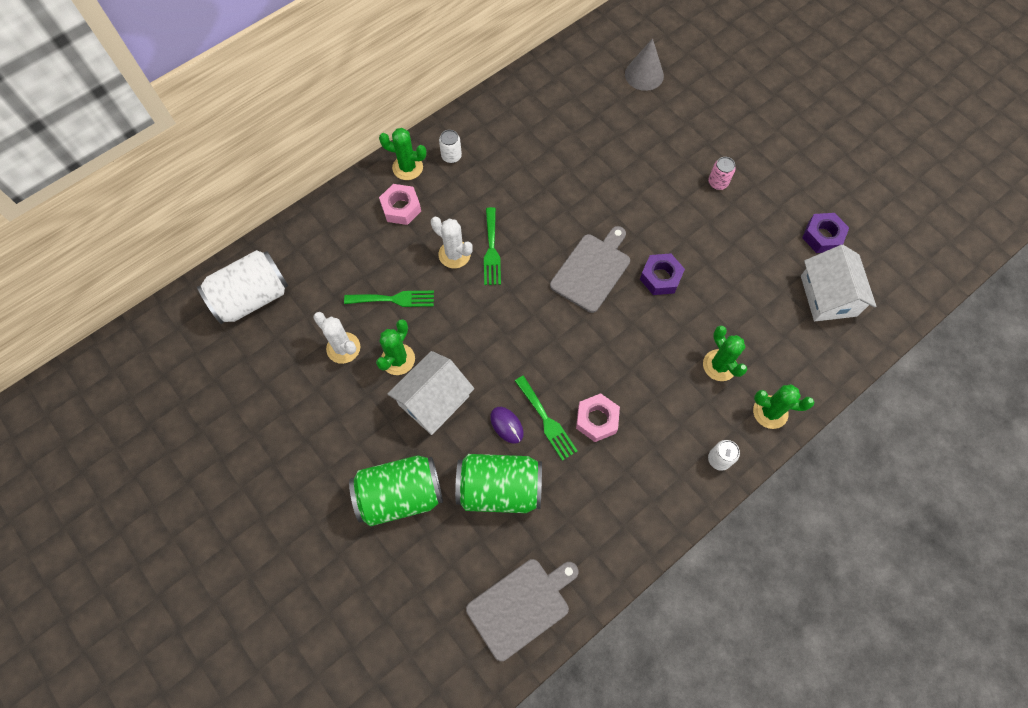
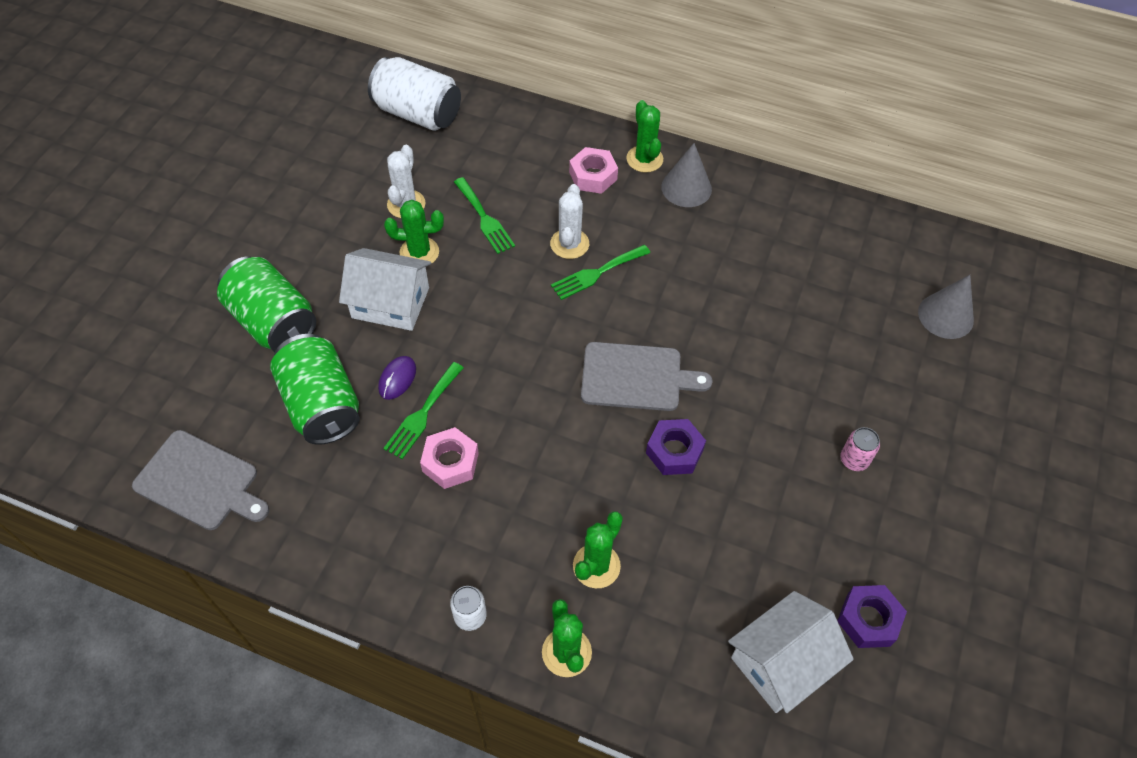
camera: 60 degrees right, 10 degrees down
white can [439,130,462,163] -> grey cone [661,143,712,207]

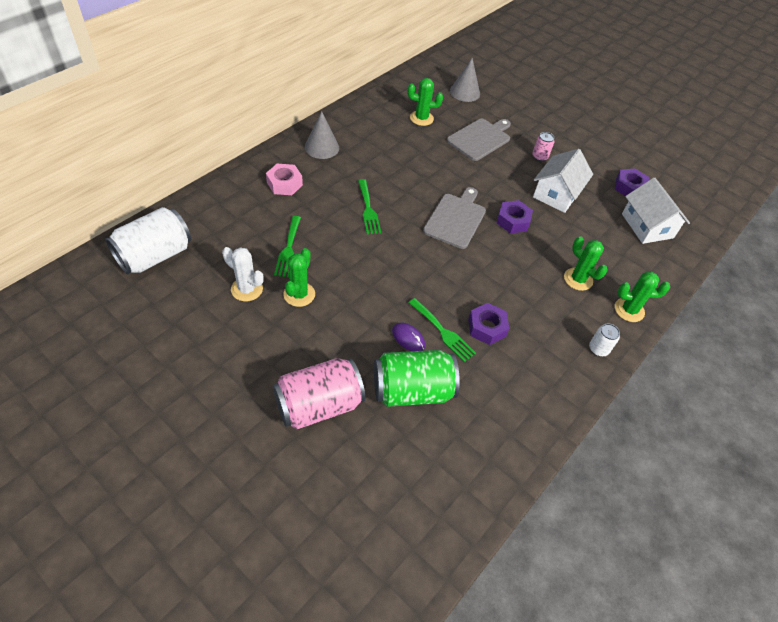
camera: 75 degrees left, 5 degrees down
grey cutting board [132,430,269,530] -> grey cutting board moved to [447,119,511,161]
green can [217,256,316,352] -> pink can [273,358,365,429]
white house [339,248,431,331] -> white house moved to [533,149,593,213]
pink nut [420,427,479,489] -> purple nut [468,303,509,345]
green fork [454,177,515,254] -> green fork turned 105 degrees clockwise [274,216,301,277]
white cactus [550,184,589,259] -> none
green cactus [626,100,663,173] -> green cactus moved to [408,78,443,126]

